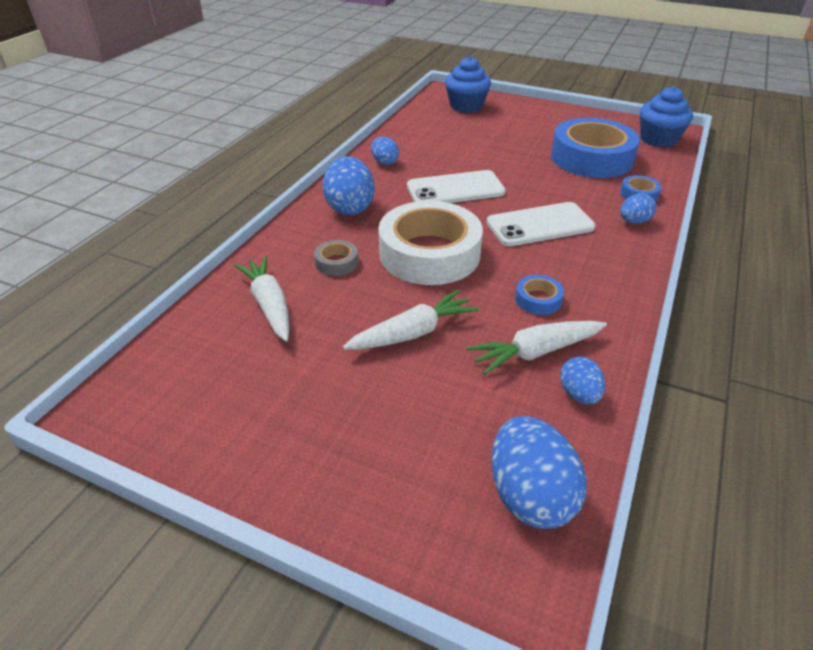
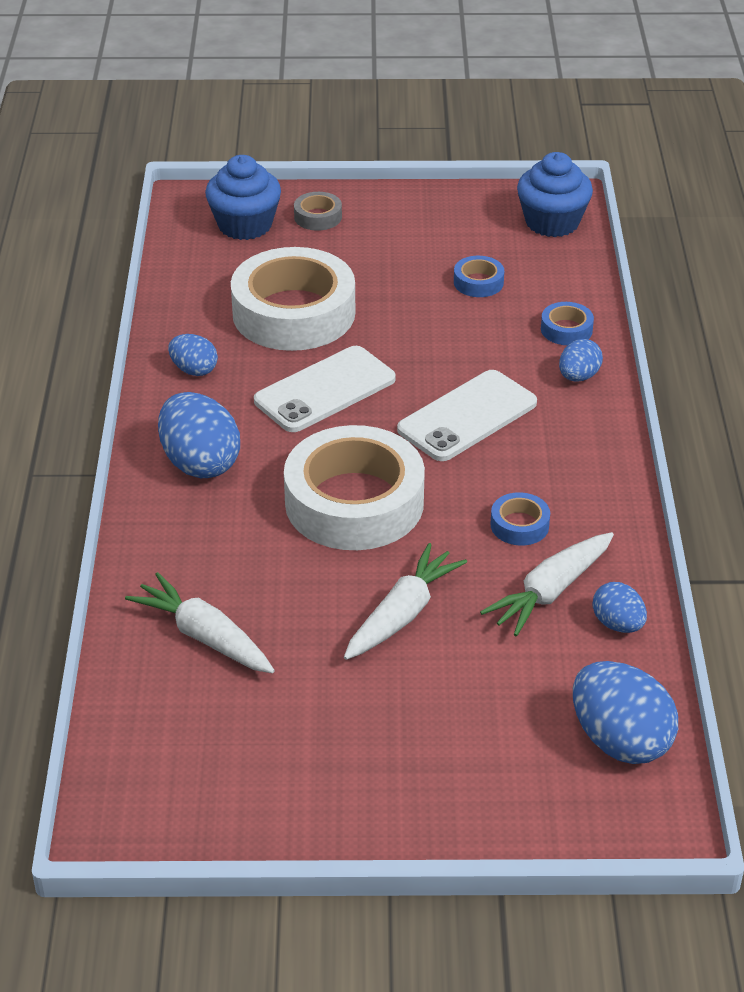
camera: 25 degrees left, 0 degrees up
grey tape [314,240,358,276] -> grey tape moved to [294,192,342,231]
blue tape [551,118,640,178] -> blue tape [454,256,504,297], size x0.42
none -> white tape [231,247,355,351]

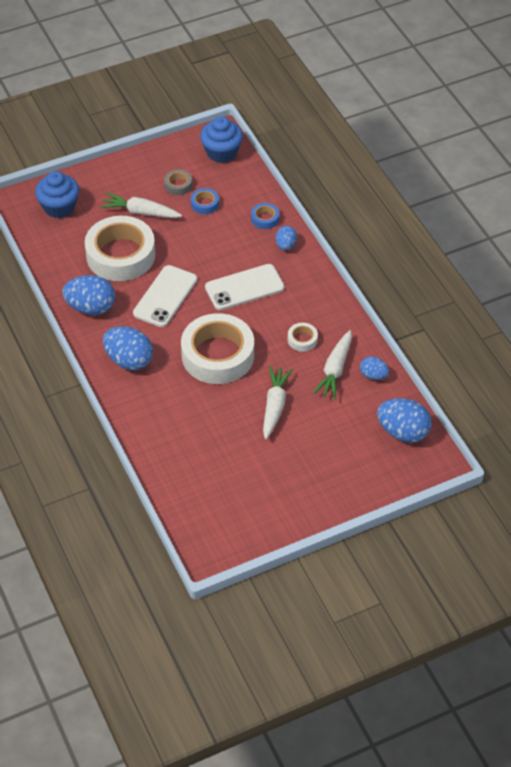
camera: 25 degrees left, 10 degrees up
white carrot [125,572,275,673] -> white carrot moved to [100,193,182,218]
blue egg [168,334,218,376] -> blue egg [62,275,115,315], size x1.78
grey tape [294,192,342,231] -> grey tape moved to [164,169,192,195]
white phone [397,370,537,461] -> white phone turned 45 degrees clockwise [205,264,284,310]
blue tape [490,492,550,546] -> white tape [288,323,318,352]

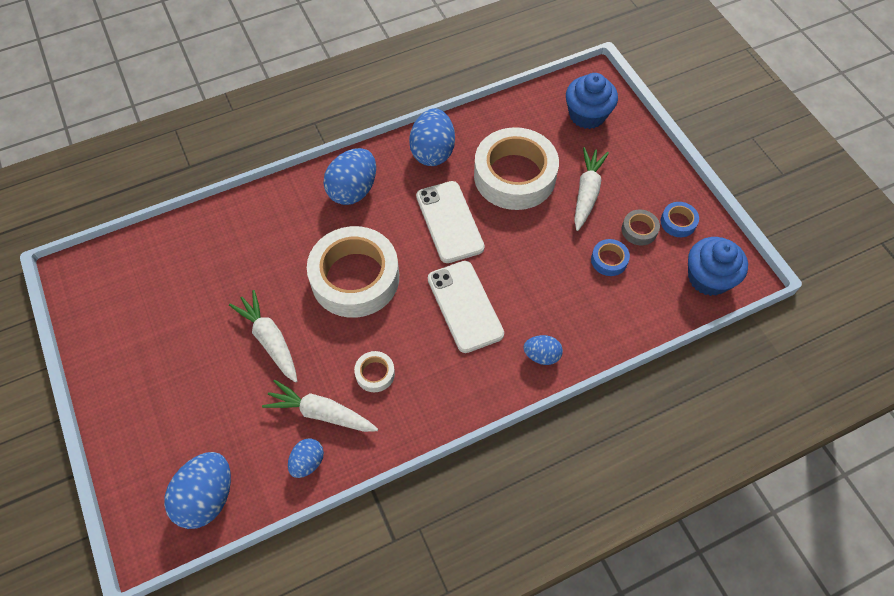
camera: 90 degrees right, 10 degrees up
white phone [133,265,197,327] -> white phone turned 45 degrees clockwise [416,181,485,263]
blue tape [251,203,279,229] -> blue tape moved to [661,202,699,237]
white carrot [263,366,293,439] -> white carrot turned 135 degrees counterclockwise [229,290,297,383]

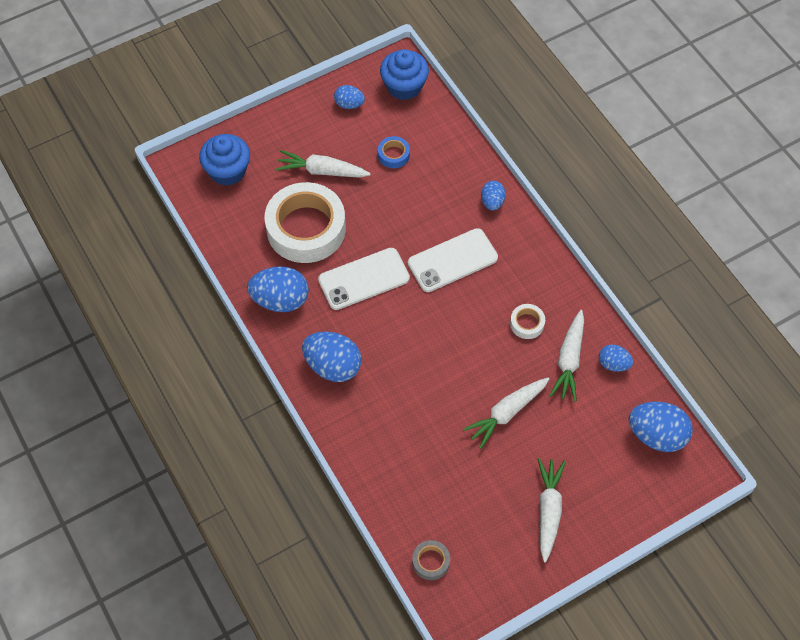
camera: 95 degrees left, 0 degrees up
white tape [307,226,399,318] -> none
grey tape [622,209,660,246] -> grey tape moved to [412,540,450,580]
blue tape [661,202,699,237] -> blue egg [334,85,365,109]
none -> white carrot [538,458,566,562]

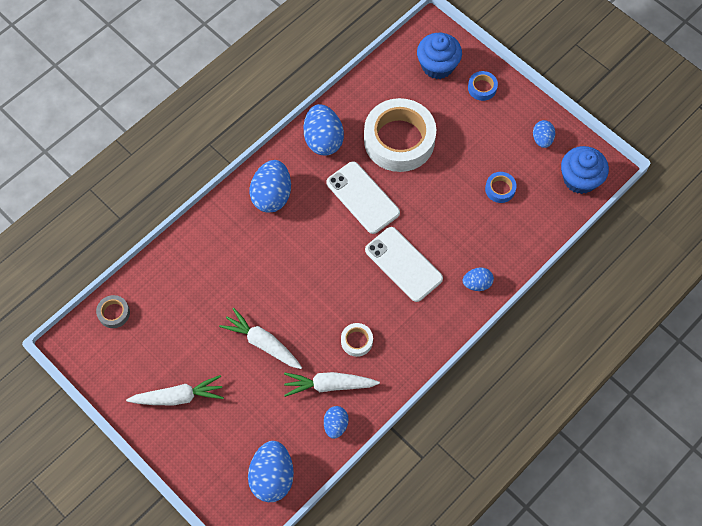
camera: 75 degrees right, 5 degrees up
white carrot [276,150,371,178] -> none
none -> blue tape [468,71,498,101]

